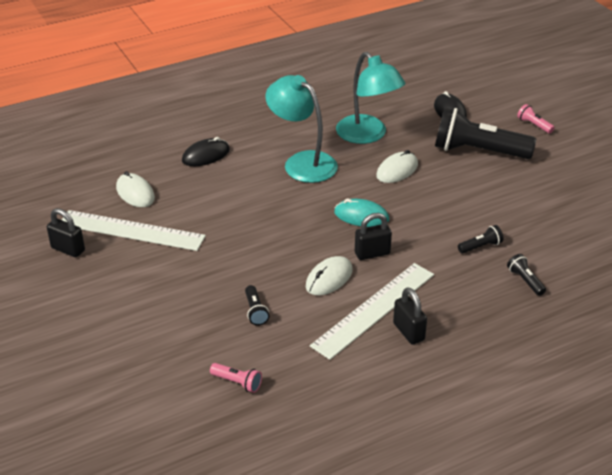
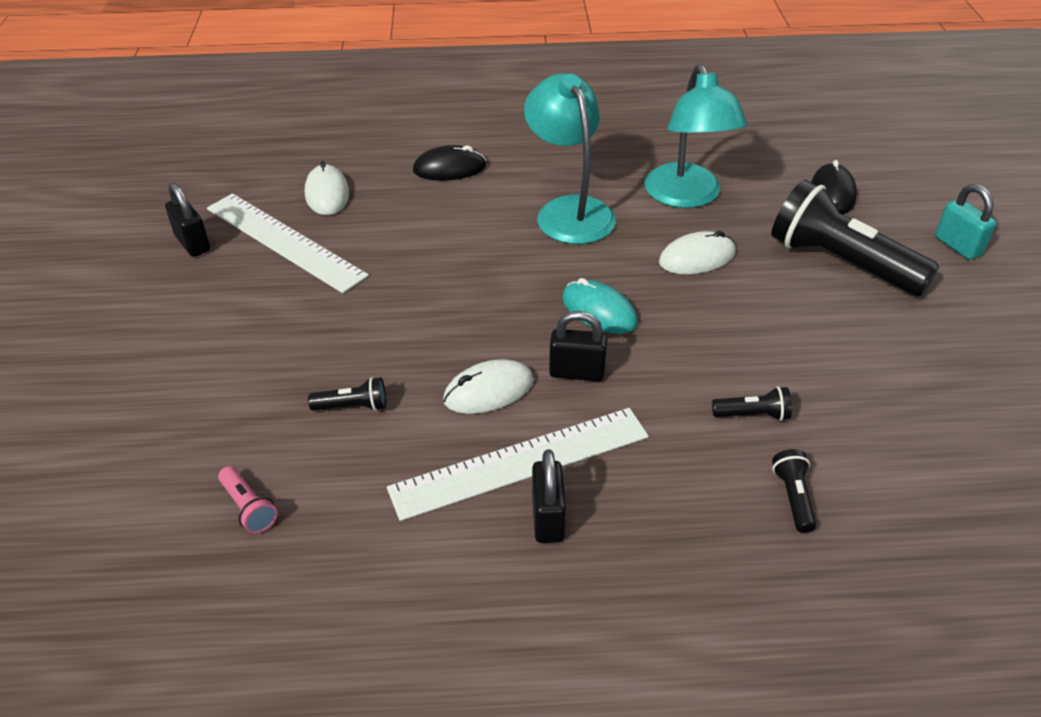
camera: 25 degrees right, 5 degrees up
black flashlight [245,285,269,326] -> black flashlight turned 105 degrees counterclockwise [308,377,386,411]
pink flashlight [517,104,555,134] -> turquoise padlock [935,184,996,260]

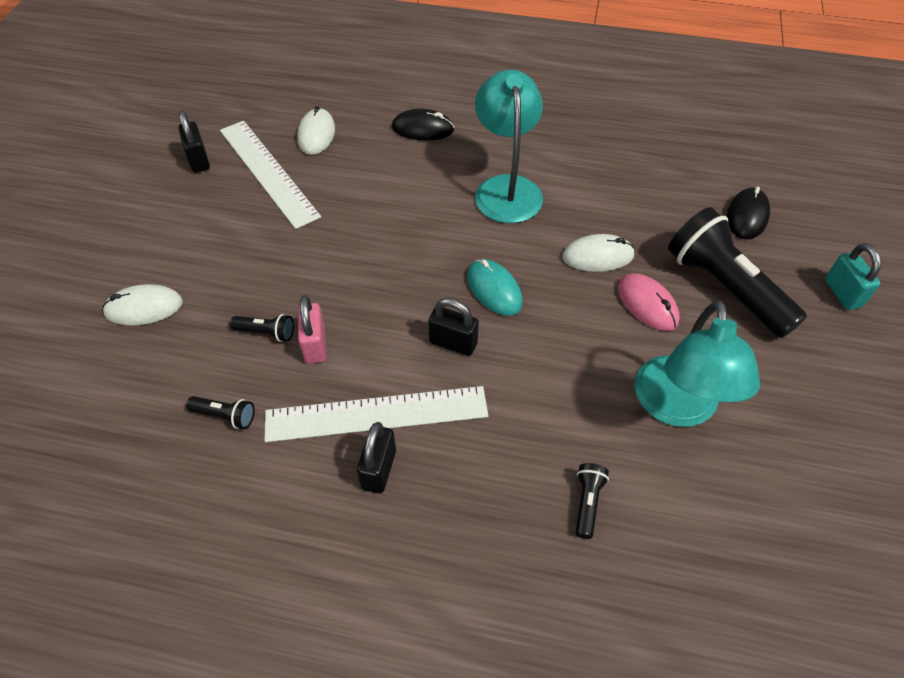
camera: 15 degrees right, 10 degrees up
pink flashlight [218,466,278,534] -> none
white mouse [443,359,534,414] -> white mouse moved to [102,284,183,326]
turquoise lamp [644,64,747,208] -> turquoise lamp moved to [635,300,760,427]
black flashlight [712,386,792,421] -> black flashlight moved to [186,396,255,429]
none -> pink padlock [298,295,326,364]
none -> pink mouse [618,273,680,331]

